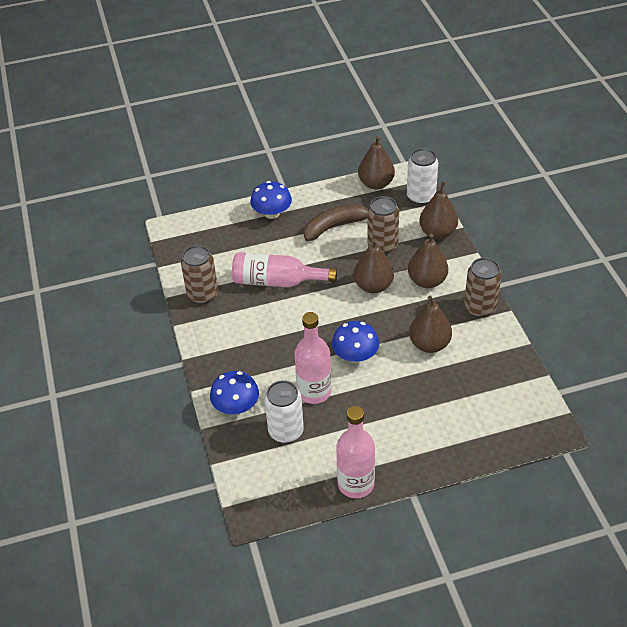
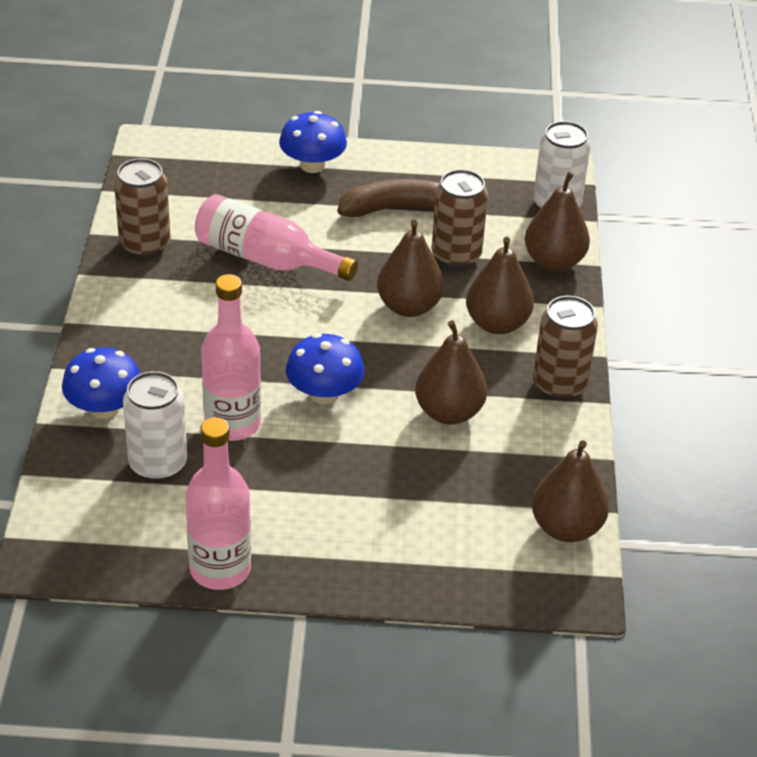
camera: 15 degrees right, 5 degrees down
brown pear [358,136,395,189] -> brown pear moved to [532,440,609,542]

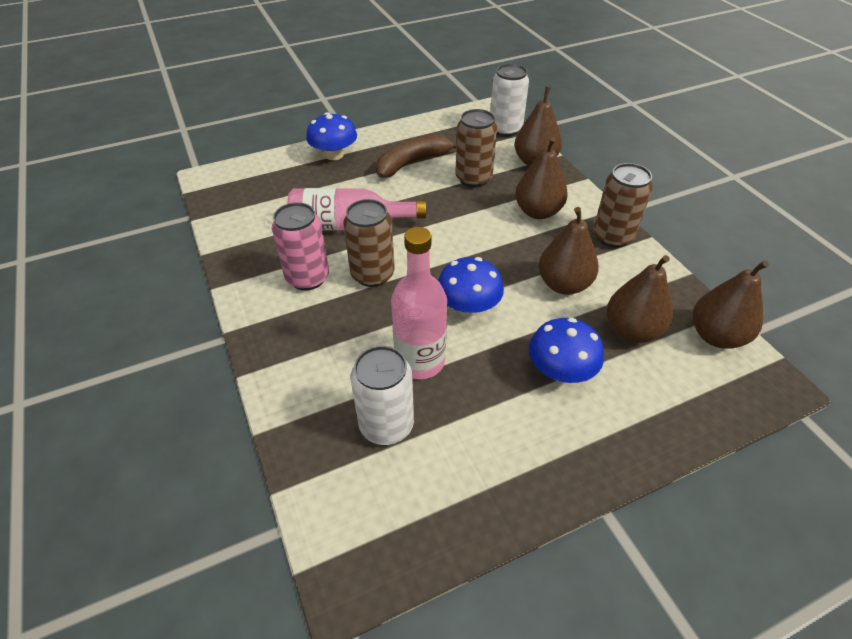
camera: 25 degrees left, 5 degrees up
blue mushroom [62,347,140,419] -> blue mushroom moved to [529,318,604,383]
brown can [114,158,171,258] -> brown can moved to [343,199,395,287]
pink bottle [185,417,251,590] -> none
brown pear [377,220,444,317] -> brown pear moved to [607,255,673,343]
none -> pink can [272,202,329,291]

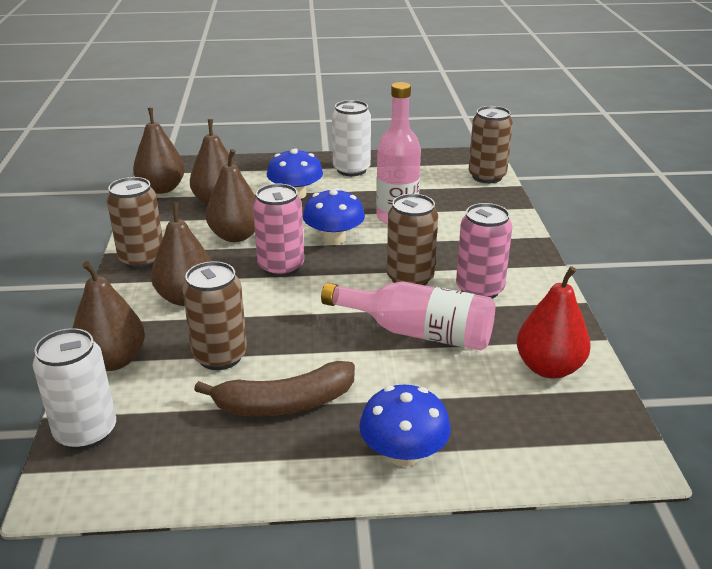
camera: 160 degrees left, 15 degrees down
white can [351,346,414,445] -> white can moved to [332,100,371,176]
none -> pink can [253,184,304,277]
none -> brown can [469,106,513,183]
none -> red pear [516,266,591,379]

